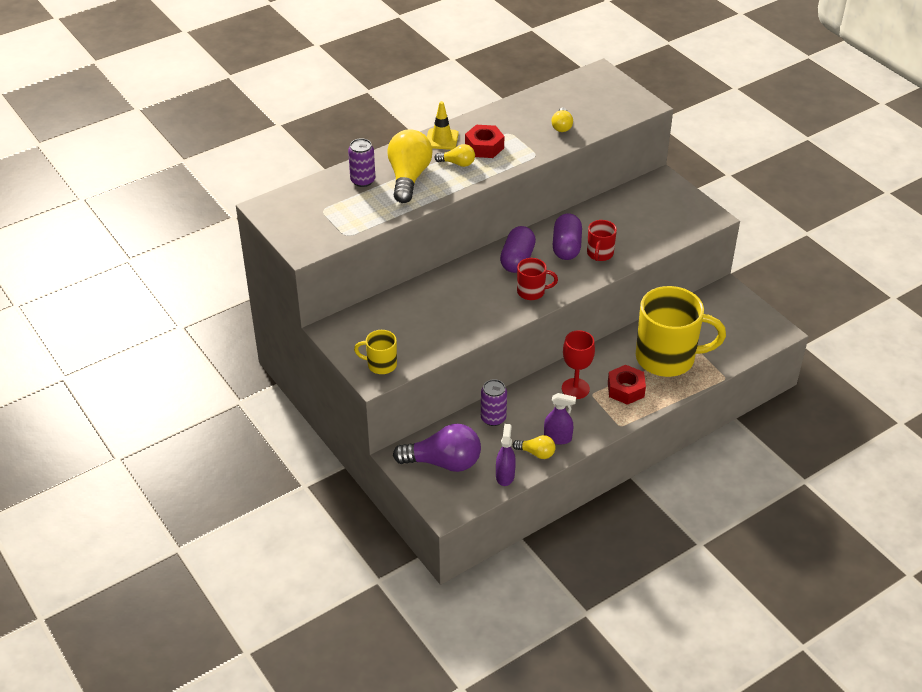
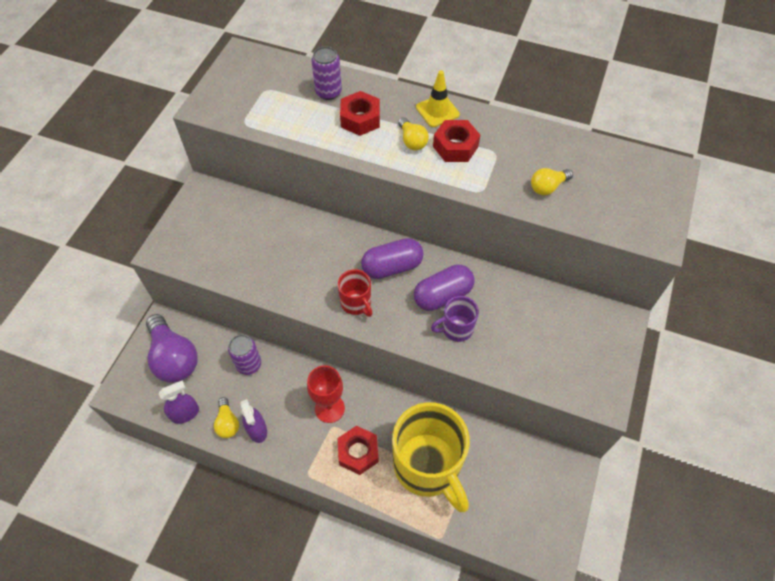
camera: 55 degrees right, 15 degrees up
yellow mug [354,330,397,374] -> none
yellow light bulb [387,129,433,203] -> red nut [340,91,380,136]
red mug [587,220,617,261] -> purple mug [431,296,479,342]

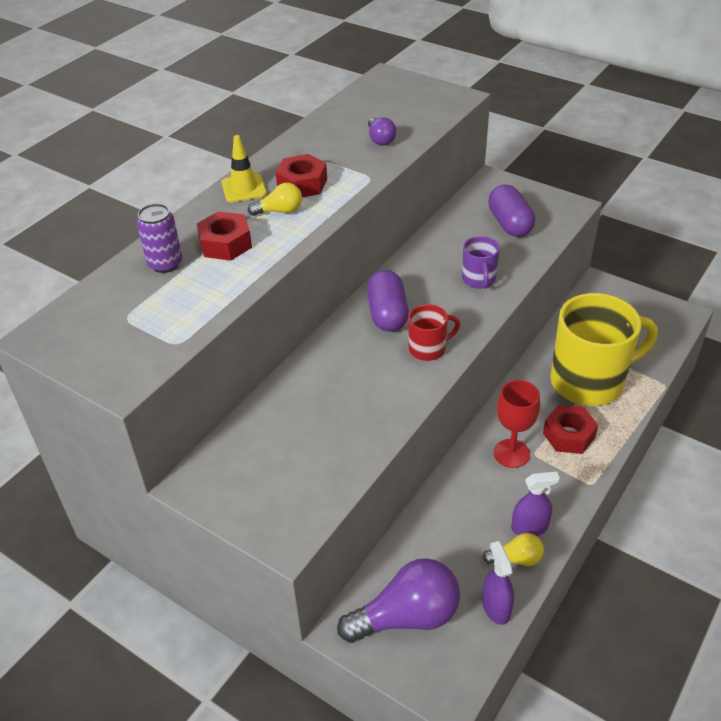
camera: 75 degrees left, 15 degrees down
purple can [228,335,261,375] -> none
purple capsule [414,264,475,311] -> purple capsule moved to [488,185,535,237]
yellow light bulb [531,168,573,195] -> purple light bulb [368,117,396,146]

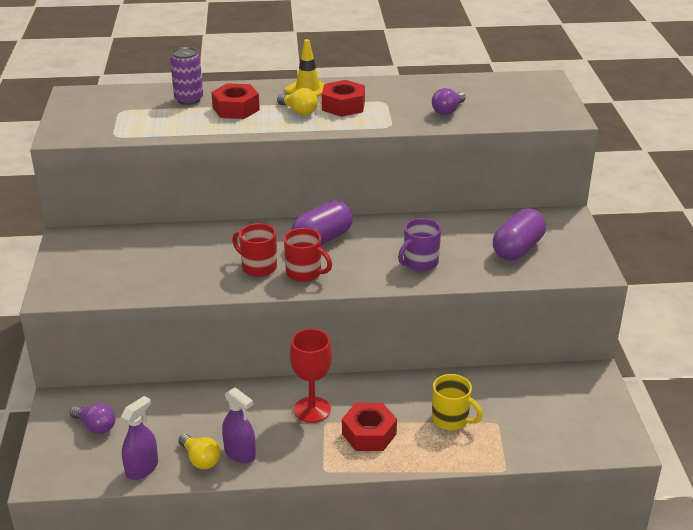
camera: 50 degrees right, 10 degrees down
purple light bulb [337,558,460,643] -> purple light bulb [69,403,116,434], size x0.50
yellow mug [550,293,658,406] -> yellow mug [432,374,483,430], size x0.46
none -> red mug [232,223,277,277]

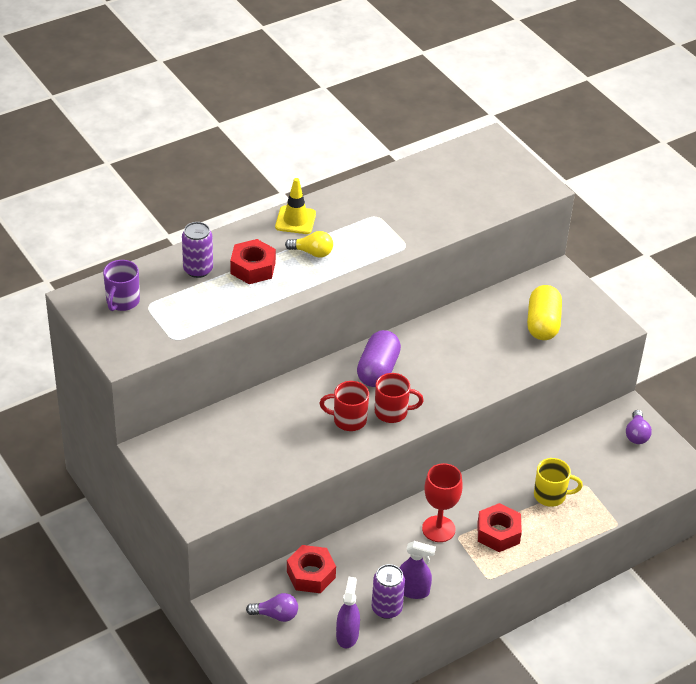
camera: 30 degrees left, 10 degrees up
yellow light bulb [178,434,220,469] -> purple can [372,564,405,619]
red nut [322,80,365,117] -> red nut moved to [287,545,336,593]
purple mug [398,218,441,271] -> purple mug moved to [103,260,140,311]
purple light bulb [432,88,466,115] -> purple light bulb moved to [626,410,652,444]
purple capsule [493,208,546,260] -> yellow capsule [527,285,562,340]

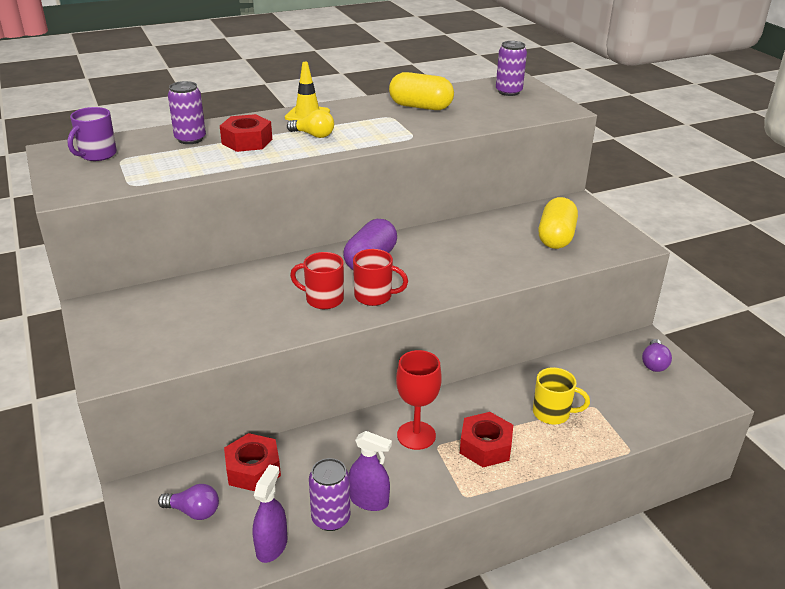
camera: 10 degrees right, 10 degrees down
none -> yellow capsule [389,72,454,110]
none -> purple can [496,41,527,96]

